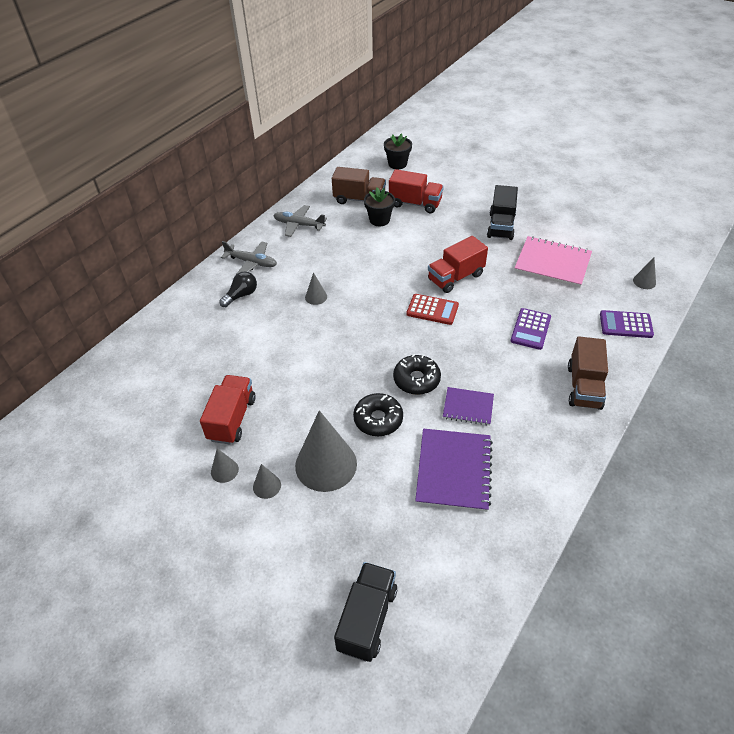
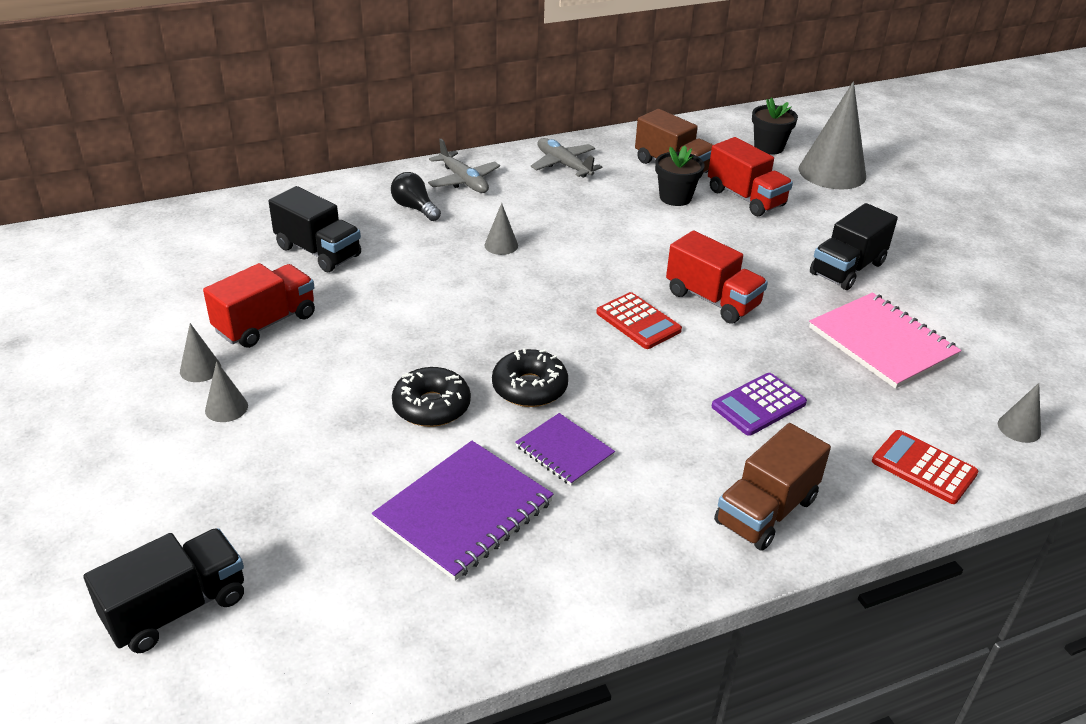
camera: 30 degrees right, 10 degrees down
black light bulb [219,271,257,307] -> black light bulb turned 120 degrees counterclockwise [391,172,441,221]
grey cone [295,410,357,492] -> grey cone moved to [799,81,866,190]
red truck [428,236,488,293] -> red truck turned 135 degrees counterclockwise [666,230,768,324]
purple calculator [600,310,654,338] -> red calculator [872,430,978,504]
none -> black truck [269,186,361,272]

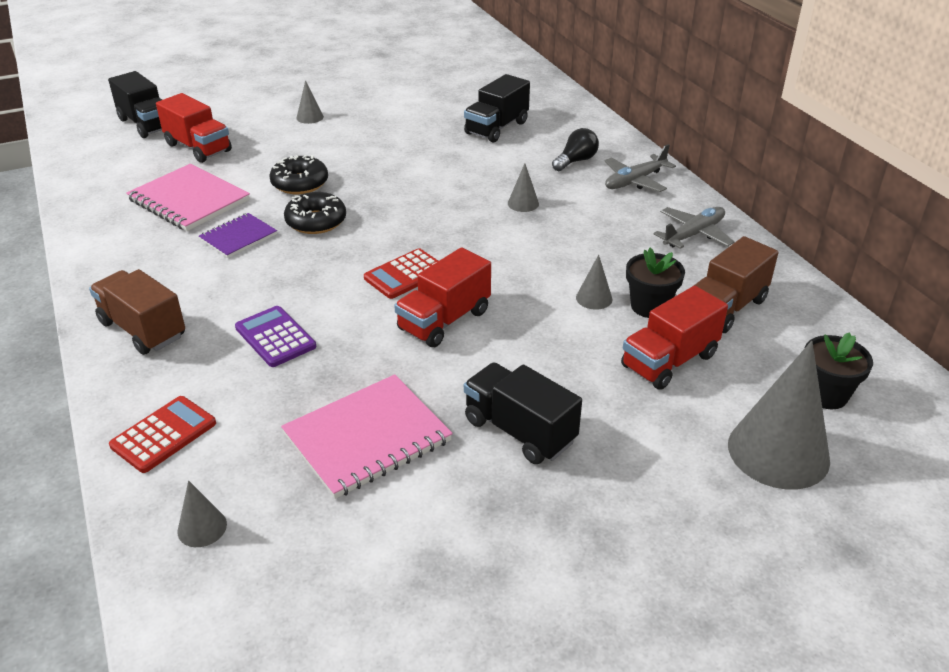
camera: 90 degrees right, 0 degrees up
grey cone [180,323,221,382] -> grey cone moved to [576,255,613,310]
red truck [203,263,315,348] -> red truck moved to [156,93,232,163]
purple notebook [372,441,554,581] -> pink notebook [126,164,250,231]

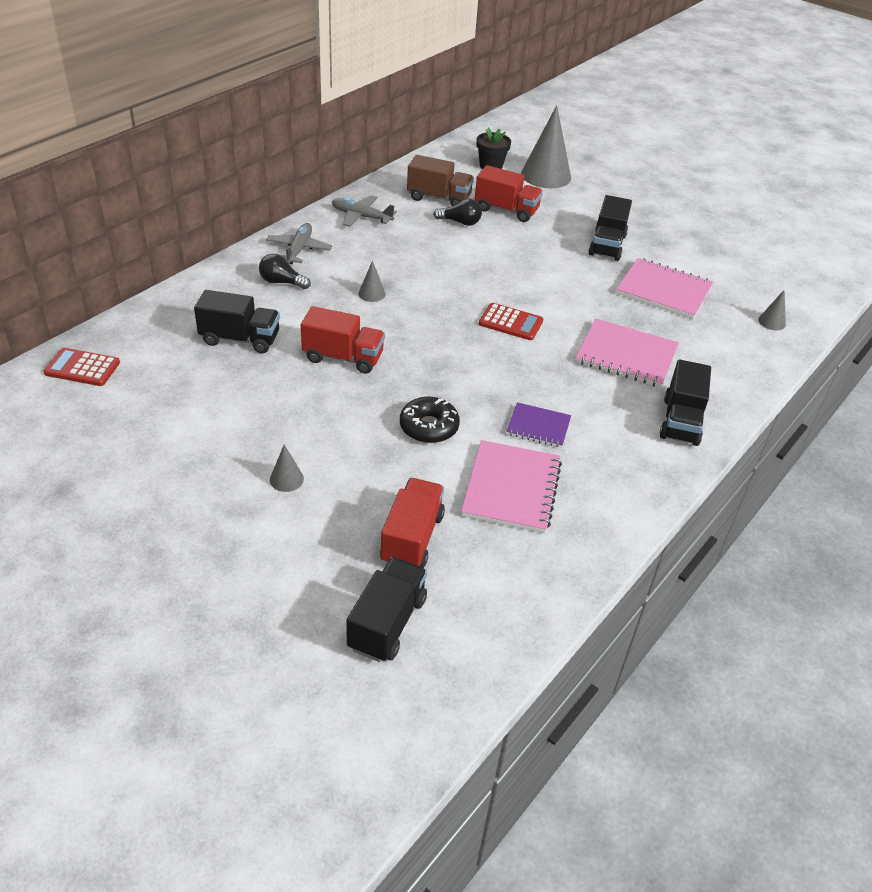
camera: 120 degrees left, 5 degrees up
brown truck [89,269,185,355] -> black truck [660,360,711,446]
red calculator [109,396,216,473] -> red calculator moved to [44,348,120,386]
purple calculator [235,306,316,367] -> pink notebook [576,319,679,388]
black donut [284,192,346,234] -> none
red truck [394,247,491,347] -> red truck moved to [301,306,385,374]
grey cone [576,255,613,310] -> none
grey plane [605,144,676,192] -> grey plane turned 105 degrees counterclockwise [266,223,332,264]
black flower pot [626,248,685,318] -> black light bulb [433,199,482,226]

